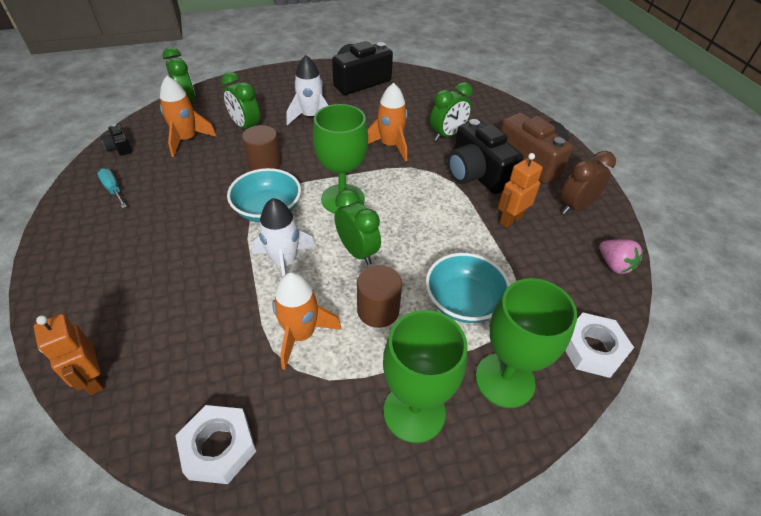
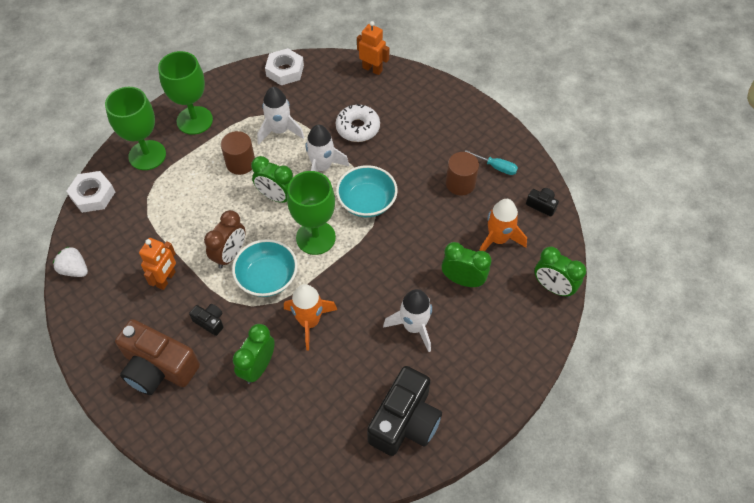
camera: 155 degrees right, 10 degrees up
brown cylinder [242,125,281,171] -> brown cylinder moved to [446,152,479,196]
orange rocket [273,272,342,370] -> white rocket [257,87,304,144]
turquoise bowl [425,253,510,323] -> turquoise bowl moved to [232,239,298,297]
black camera [447,119,523,194] -> black camera [189,304,224,336], size x0.44
brown clock [561,151,616,214] -> brown clock moved to [204,210,246,269]
pink strawberry [599,239,643,274] -> white strawberry [53,247,88,277]
none -> white donut [336,104,380,142]

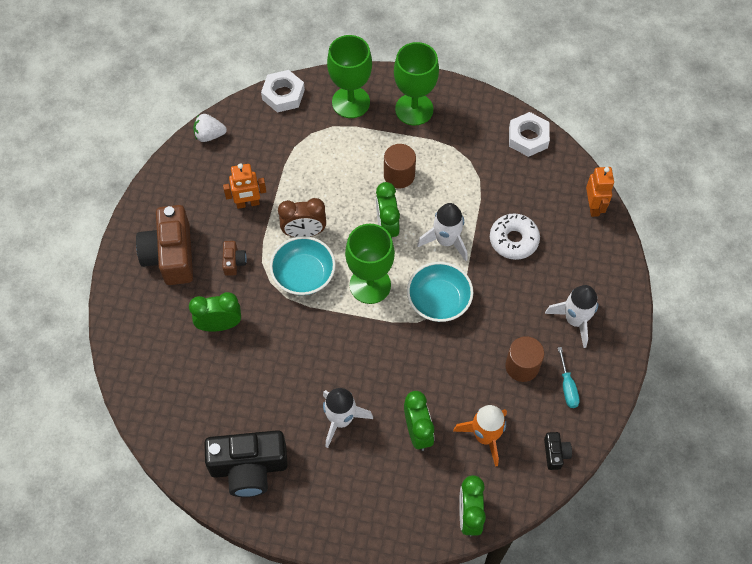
camera: 55 degrees right, 5 degrees up
white strawberry [53,247,88,277] -> white strawberry turned 90 degrees counterclockwise [193,114,227,142]
black camera [189,304,224,336] -> brown camera [222,241,247,276]
white rocket [257,87,304,144] -> white rocket moved to [545,285,598,348]
orange rocket [284,284,337,350] -> none

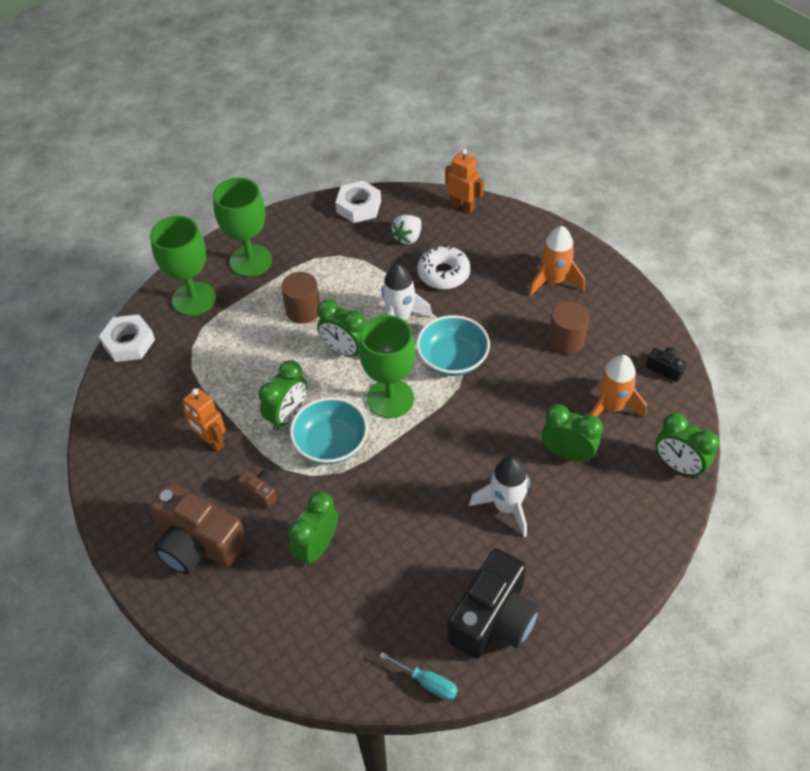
camera: 50 degrees left, 10 degrees down
white strawberry [193,114,227,142] -> white strawberry moved to [391,215,422,245]
orange robot [223,163,266,209] -> orange robot turned 105 degrees clockwise [181,388,225,452]
brown clock [278,198,326,237] -> green clock [259,360,307,431]
white rocket [545,285,598,348] -> orange rocket [529,226,585,296]
turquoise screwdriver [558,347,580,408] -> turquoise screwdriver moved to [379,652,458,700]

